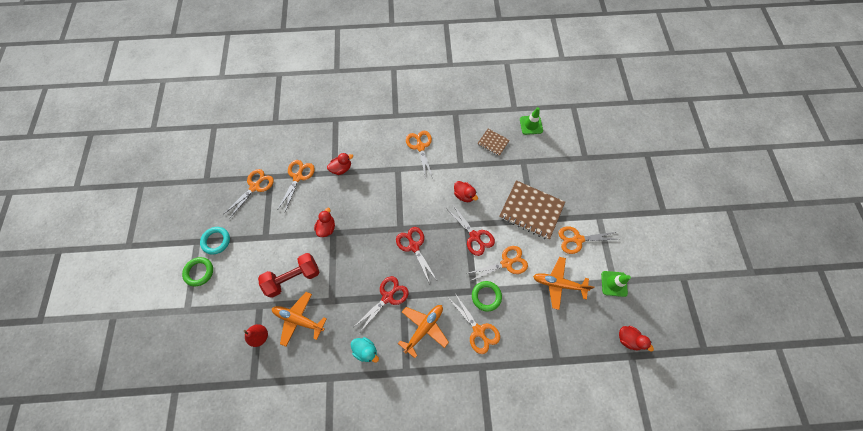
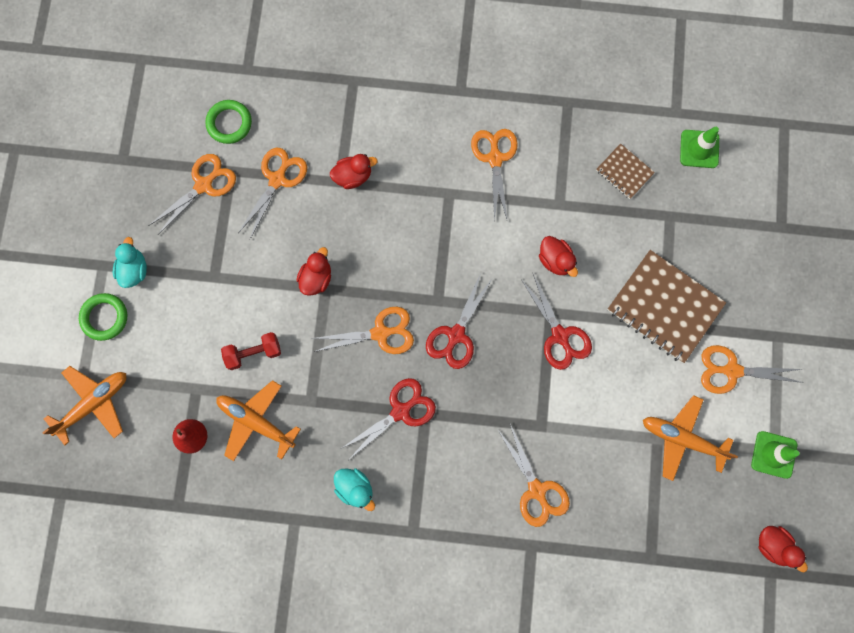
camera: 10 degrees right, 10 degrees up
turquoise ring [200,227,230,254] -> turquoise duck [113,237,147,288]
red dumbbell [258,253,320,298] -> red dumbbell [221,332,281,370], size x0.63
red scissors [396,227,437,284] -> red scissors turned 135 degrees counterclockwise [426,273,493,369]
orange plane [398,305,449,358] -> orange plane moved to [42,366,126,445]
orange scissors [466,246,528,281] -> orange scissors moved to [311,307,414,354]
green ring [472,281,502,312] -> green ring moved to [205,100,252,144]

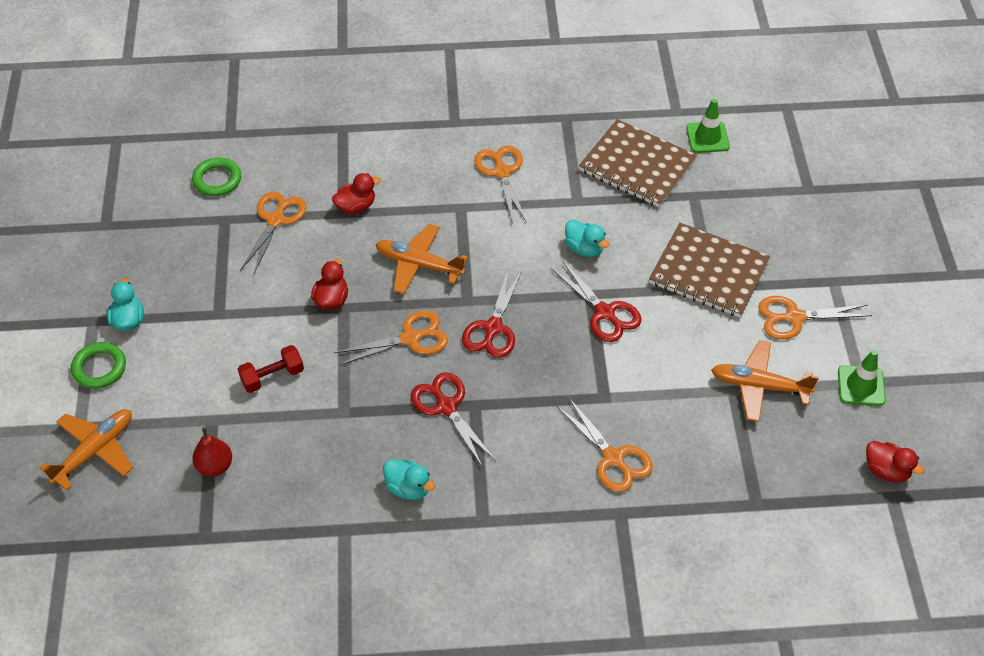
camera: 10 degrees left, 25 degrees down
orange scissors [148,154,236,235] -> none
orange plane [216,380,301,461] -> orange plane moved to [375,224,468,294]
red scissors [342,378,436,458] -> red scissors turned 75 degrees counterclockwise [411,372,496,466]
red duck [539,236,578,277] -> turquoise duck [565,220,609,257]
brown notebook [596,143,655,199] -> brown notebook [579,119,697,207], size x1.96

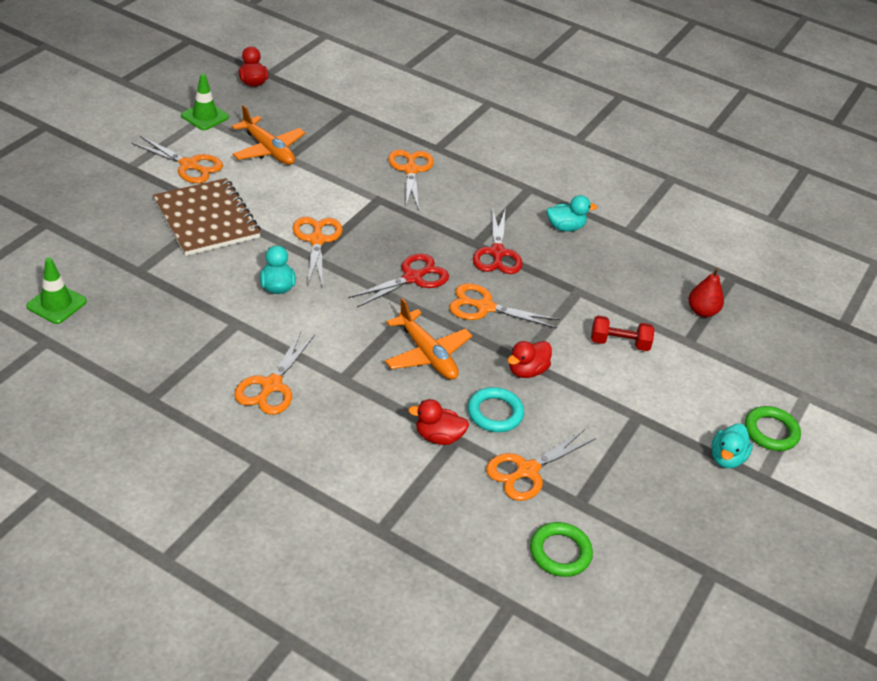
camera: 150 degrees left, 10 degrees down
orange plane [39,409,133,491] -> none
turquoise duck [383,459,435,500] -> turquoise duck turned 105 degrees clockwise [547,195,597,231]
red scissors [551,260,641,342] -> orange scissors [293,217,343,285]
brown notebook [579,119,697,207] -> none
none -> turquoise ring [468,387,524,432]

